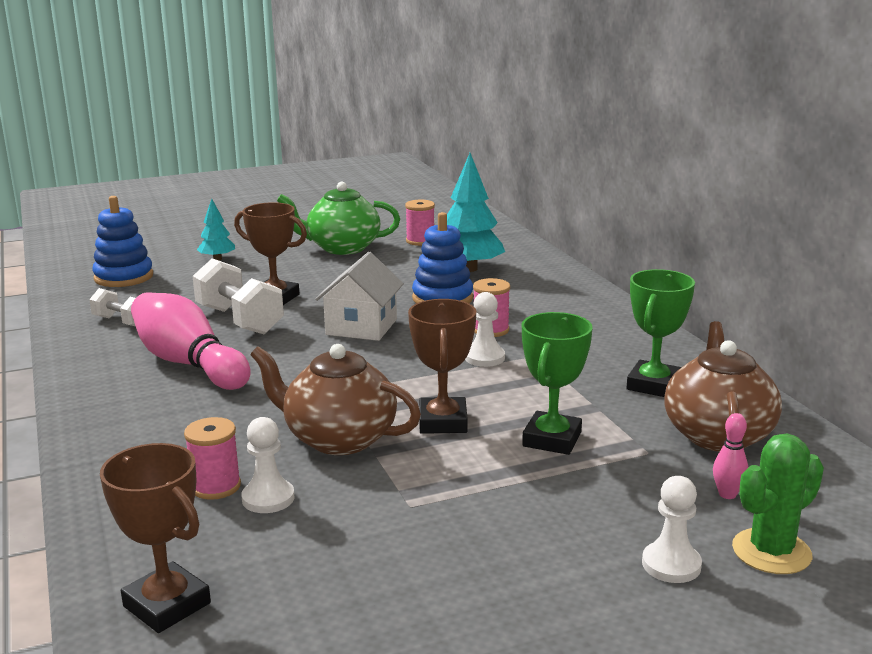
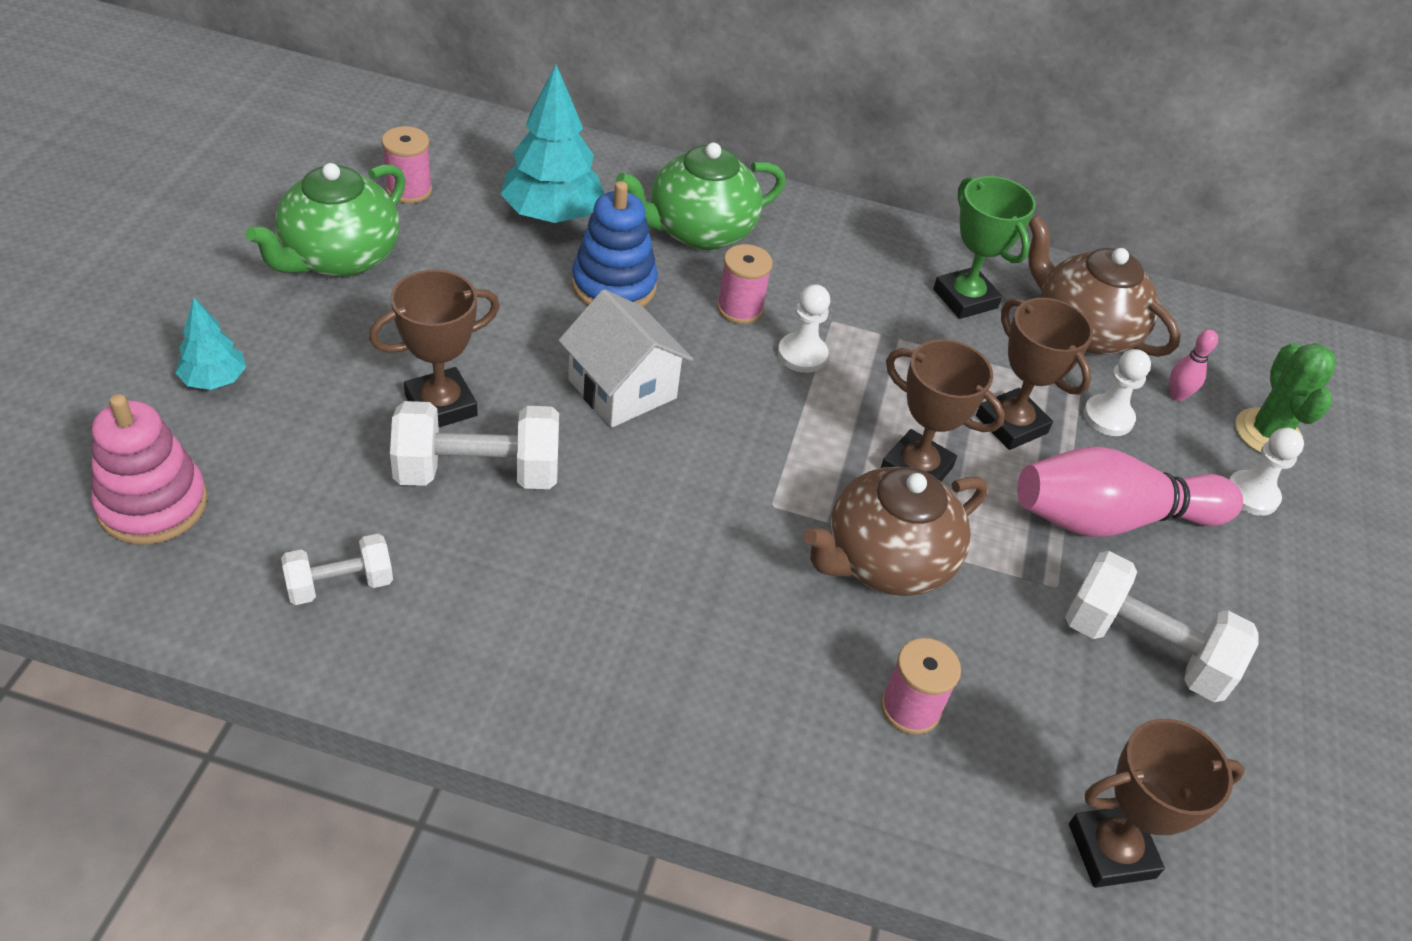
camera: 60 degrees left, 25 degrees up
blue stacking toy [92,196,153,287] -> pink stacking toy [91,394,208,544]
pink bowling pin [131,292,250,390] -> pink bowling pin moved to [1017,446,1243,537]
white pawn [242,417,295,513] -> white pawn moved to [1083,349,1151,436]
green trophy [522,312,593,455] -> brown trophy [976,298,1093,450]
none -> green teapot [616,143,786,250]
none -> white dumbbell [1065,551,1259,702]

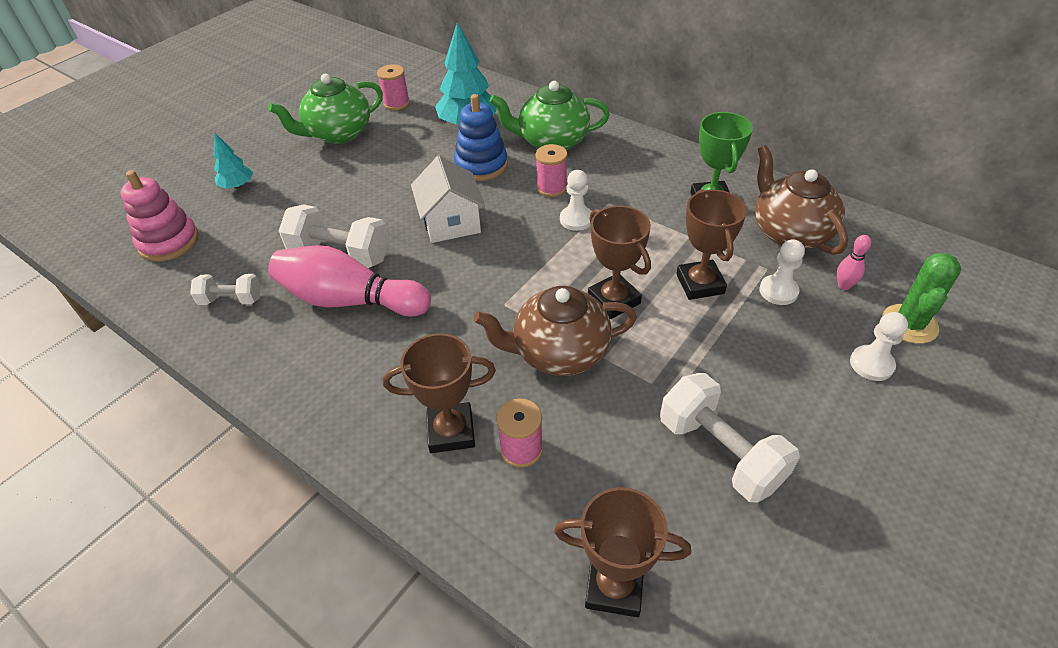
camera: 30 degrees right, 0 degrees up
brown trophy [369,270,500,427] -> brown trophy moved to [383,333,496,453]
pink bowling pin [1017,446,1243,537] -> pink bowling pin moved to [268,245,431,317]

